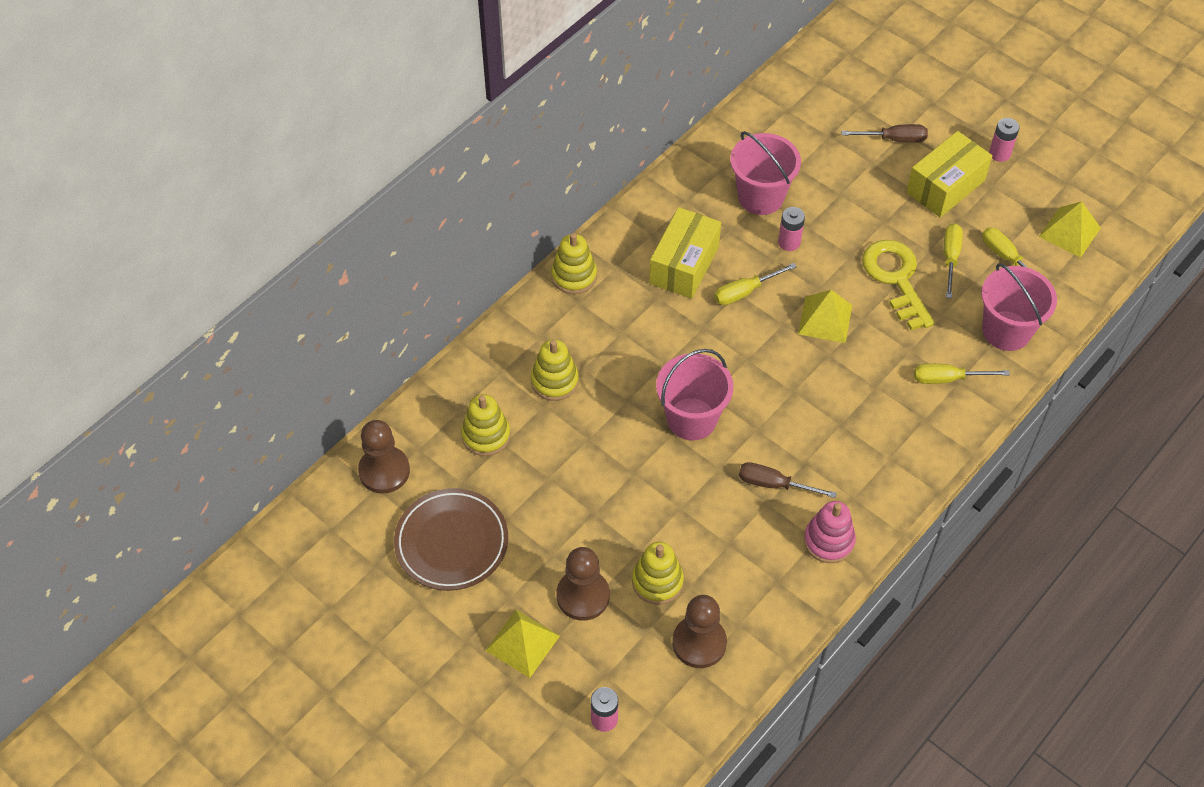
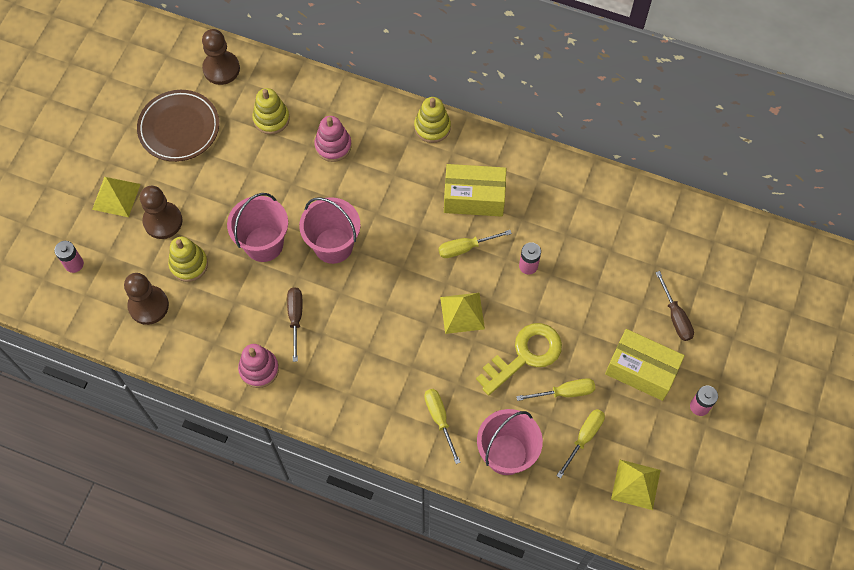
camera: 70 degrees right, 10 degrees up
yellow stacking toy [531,339,579,401] -> pink stacking toy [314,116,352,162]
yellow screwdriver [714,263,797,305] -> yellow screwdriver turned 60 degrees counterclockwise [438,230,512,258]
pink bucket [730,131,801,215] -> pink bucket moved to [227,193,288,262]

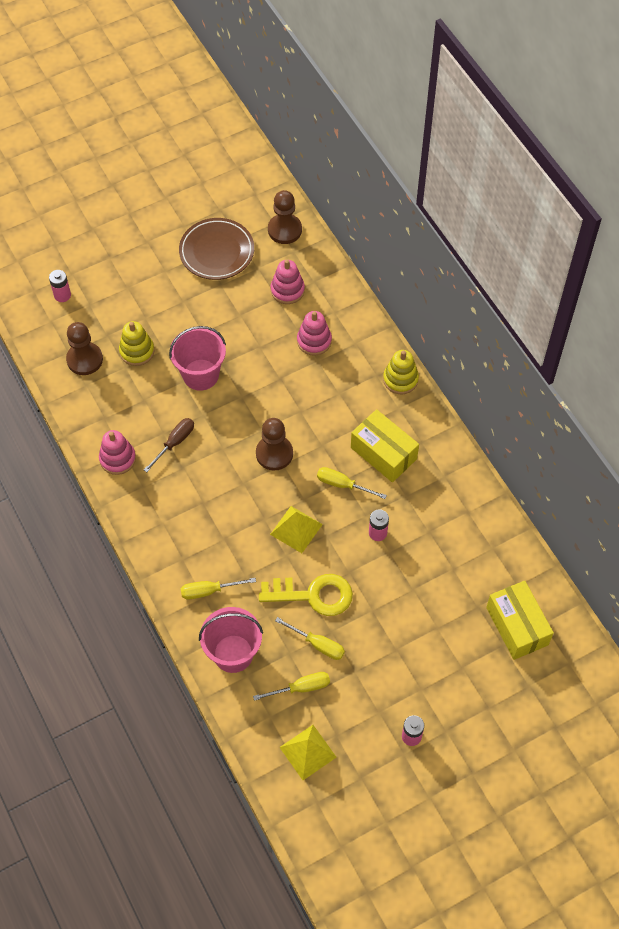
camera: 40 degrees right, 5 degrees down
yellow pyramid [92,177,141,217] -> none
brown pawn [140,186,182,239] -> brown pawn moved to [256,418,293,470]
yellow stacking toy [252,88,290,135] -> pink stacking toy [271,260,305,304]
pink bucket [299,197,361,264] -> none
yellow screwdriver [424,389,461,464] -> yellow screwdriver turned 120 degrees counterclockwise [181,578,256,599]
yellow box [605,329,685,401] -> yellow box moved to [486,581,554,660]
brown screwdriver [655,271,694,341] -> none

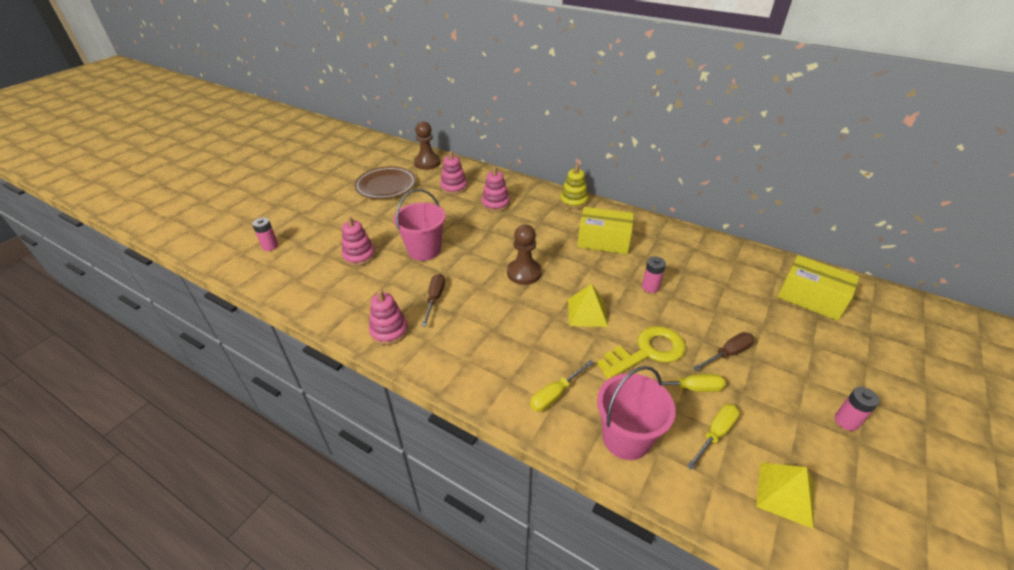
camera: 30 degrees left, 20 degrees down
brown pawn [66,322,103,375] -> none
yellow stacking toy [119,321,154,366] -> pink stacking toy [342,216,376,266]
yellow screwdriver [317,467,387,499] -> none
none -> brown screwdriver [693,332,754,371]

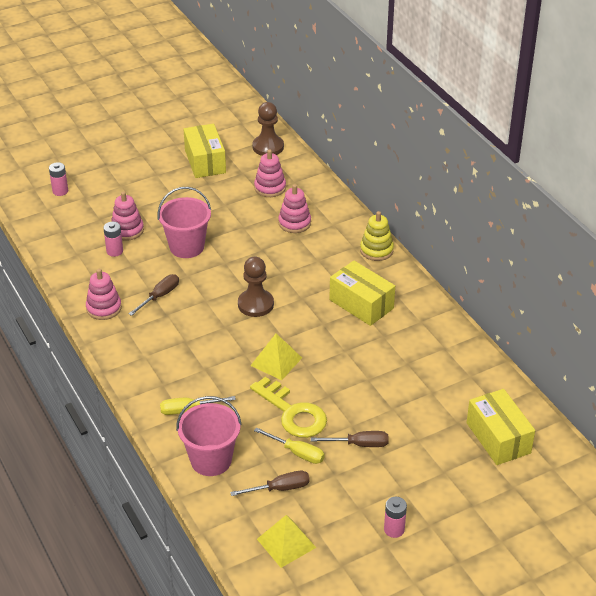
camera: 30 degrees right, 0 degrees up
brown plate [354,166,416,199] -> yellow box [184,124,226,178]
yellow key [597,326,686,379] -> yellow key turned 45 degrees clockwise [250,377,327,438]
pink battery [642,257,666,293] -> pink battery moved to [103,222,123,257]
yellow screwdriver [687,404,740,470] -> brown screwdriver [230,471,310,496]

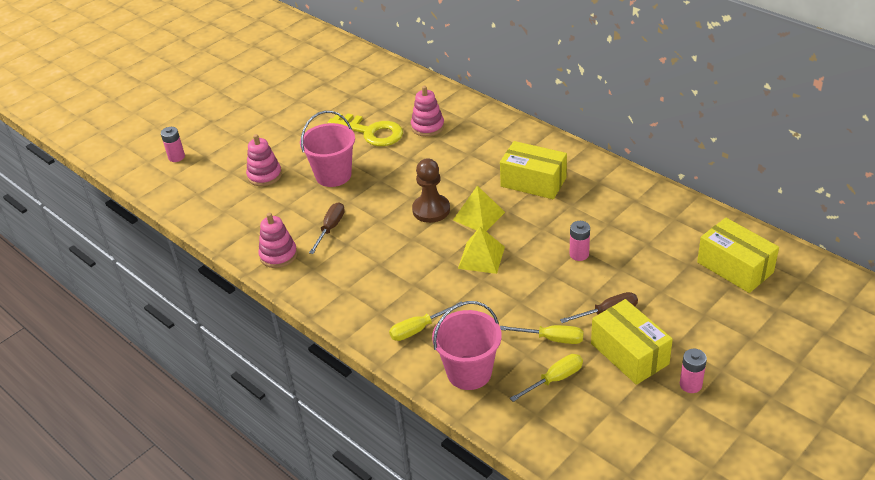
camera: 15 degrees left, 0 degrees up
pink battery [103,222,123,257] -> pink battery moved to [569,221,590,261]
yellow box [184,124,226,178] -> yellow box moved to [591,299,673,385]
brown screwdriver [230,471,310,496] -> yellow screwdriver [510,354,583,402]
yellow key [250,377,327,438] -> yellow key moved to [327,113,403,146]
brown pawn [253,102,284,156] -> none
pink stacking toy [254,149,286,197] -> none
yellow pyramid [257,515,316,568] -> yellow pyramid moved to [453,185,505,231]
yellow stacking toy [360,211,394,261] -> none

